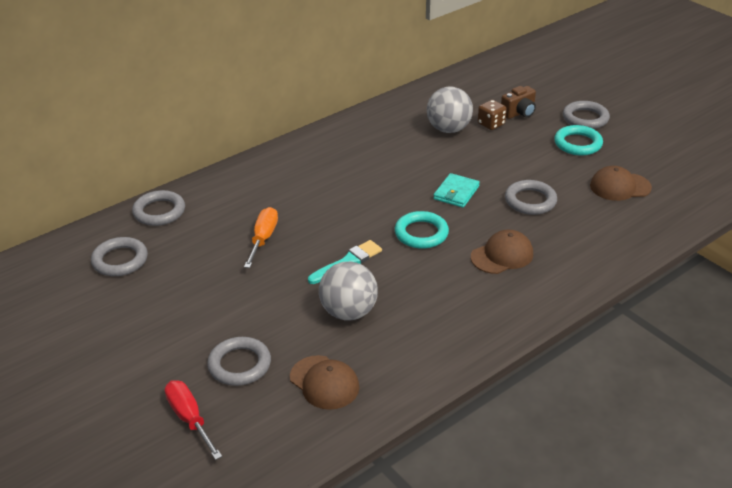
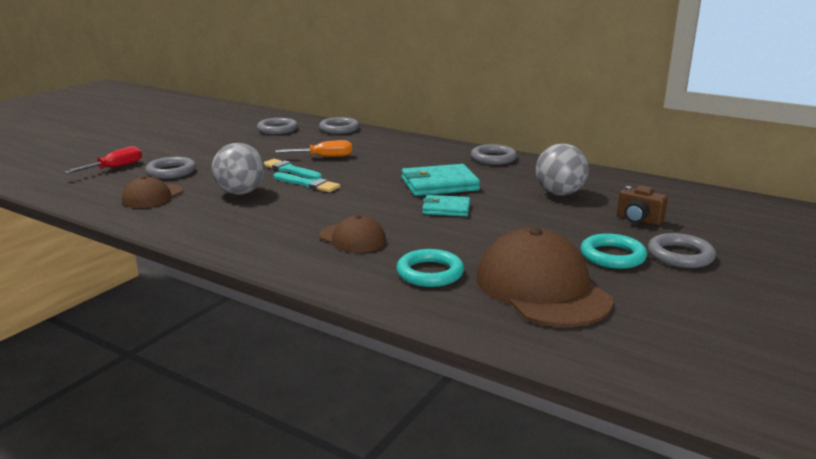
camera: 70 degrees right, 15 degrees down
turquoise ring [395,211,449,249] -> turquoise ring moved to [396,249,464,287]
brown dice [478,100,506,130] -> none
grey ring [505,180,557,215] -> grey ring moved to [471,144,517,165]
brown cap [590,166,652,201] -> brown cap [476,227,613,327], size x1.83
none -> turquoise brush [264,159,322,179]
none -> turquoise wallet [402,164,480,196]

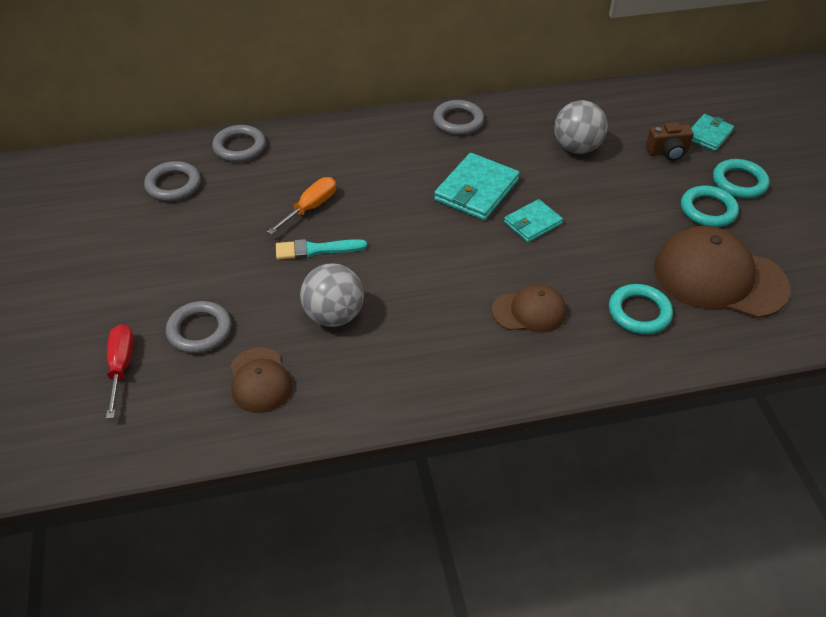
camera: 45 degrees left, 25 degrees up
turquoise brush [273,172,340,192] -> none
grey ring [648,233,716,268] -> turquoise ring [713,159,769,199]
none -> turquoise wallet [691,114,734,151]

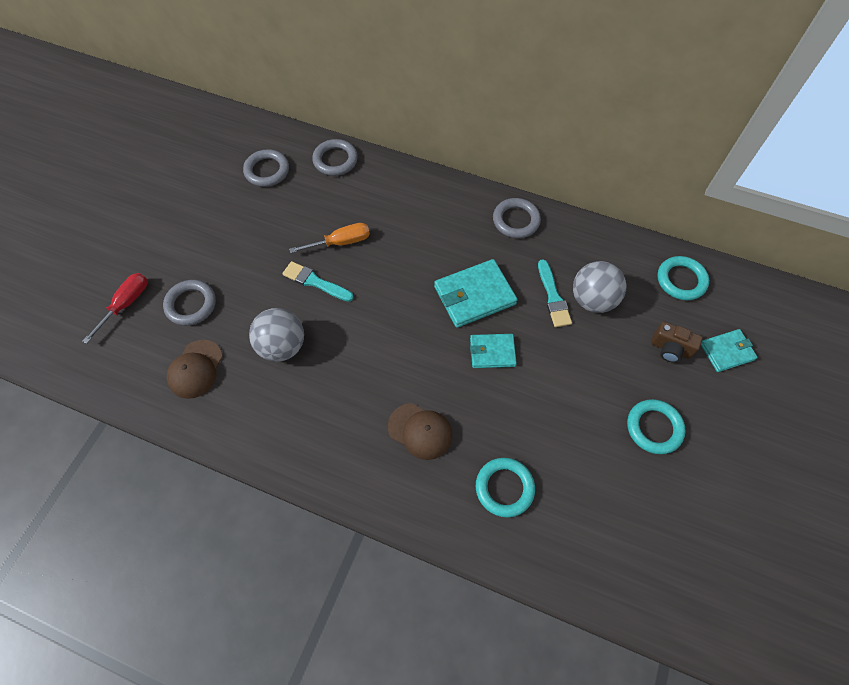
camera: 35 degrees right, 15 degrees up
brown cap [654,226,790,318] -> none
turquoise ring [713,159,769,199] -> turquoise ring moved to [657,256,709,300]
none -> turquoise brush [538,259,572,327]

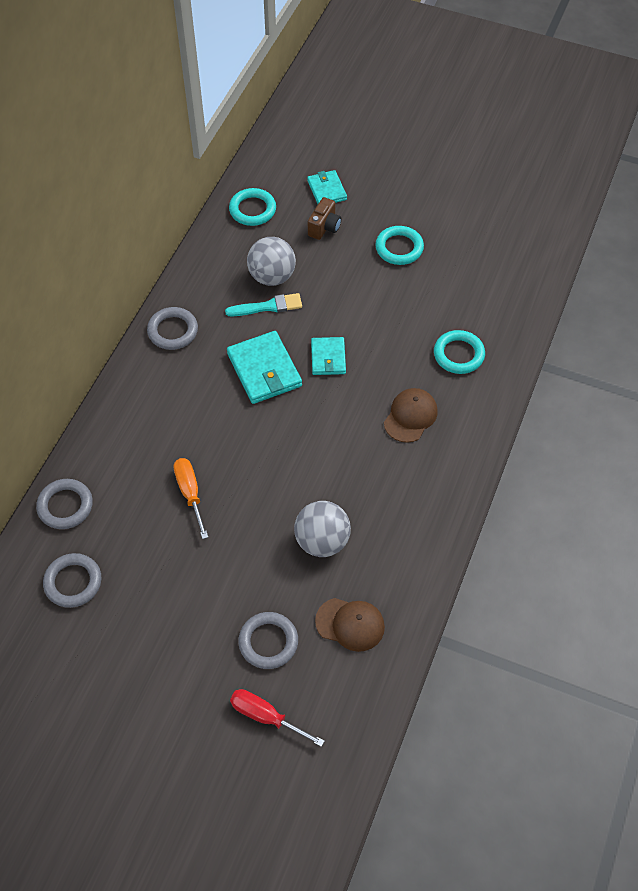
camera: 90 degrees left, 5 degrees down
turquoise brush [282,261,354,302] -> none

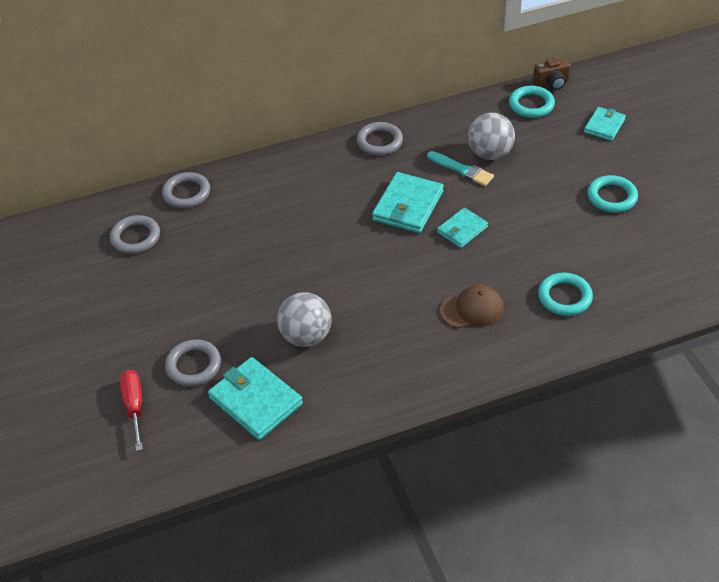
camera: 50 degrees right, 10 degrees down
orange screwdriver [174,458,208,539] -> none
brown camera [308,197,341,240] -> brown camera moved to [533,58,571,90]
brown cap [315,598,385,652] -> turquoise wallet [208,357,303,440]

